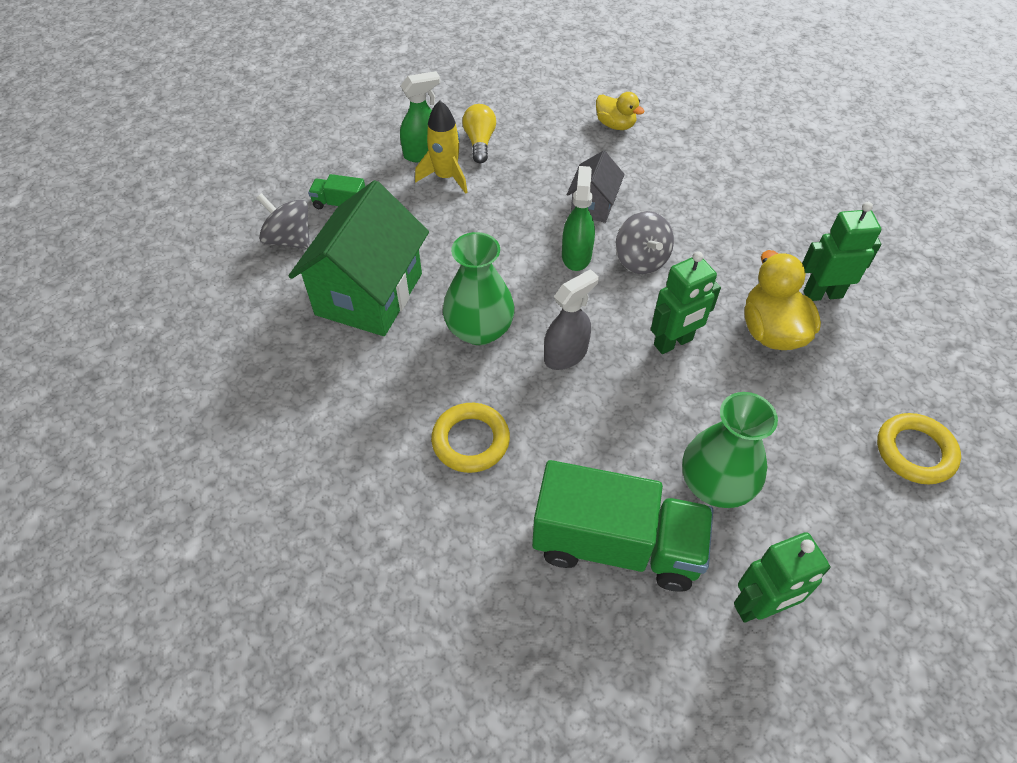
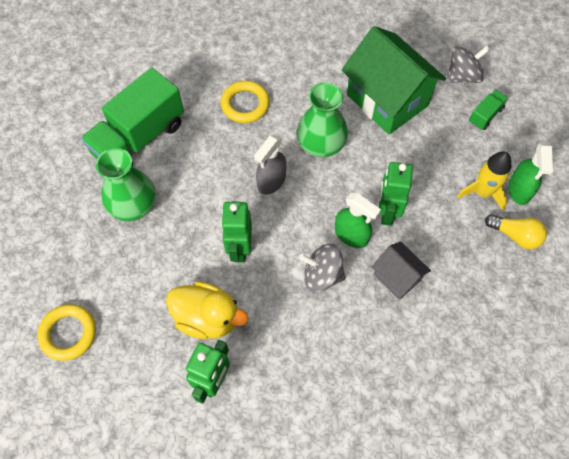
camera: 120 degrees right, 10 degrees up
grey spray bottle [544,269,599,370] -> grey spray bottle turned 45 degrees clockwise [254,135,287,195]
yellow duck [596,92,644,130] -> none
green robot [734,532,831,623] -> green robot moved to [379,162,413,226]

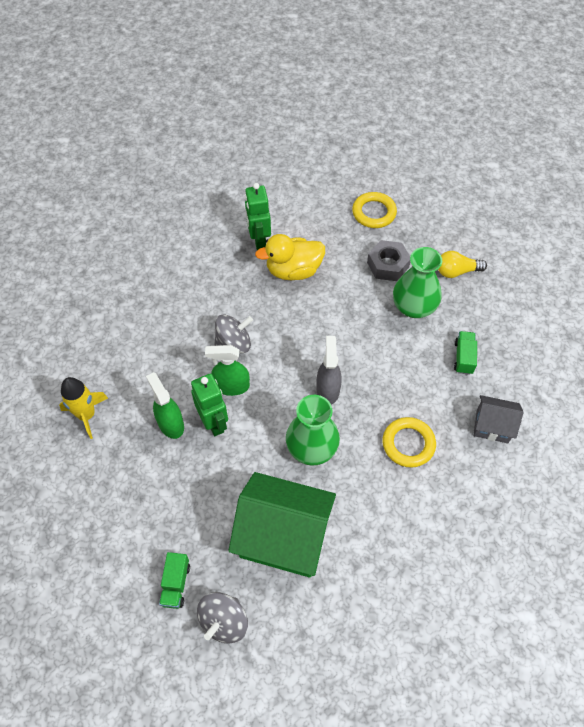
camera: 145 degrees right, 5 degrees down
green truck [81,68,184,167] -> green truck [454,331,477,375], size x0.44
green robot [221,201,252,262] -> none
grey house [372,241,431,300] -> grey house moved to [474,395,523,443]
yellow rocket [457,151,511,211] -> yellow rocket moved to [59,377,108,439]
yellow light bulb [485,214,547,249] -> yellow light bulb moved to [438,251,487,278]
green spray bottle [508,143,553,205] -> green spray bottle moved to [146,372,184,439]
none -> grey nut [367,240,411,281]

